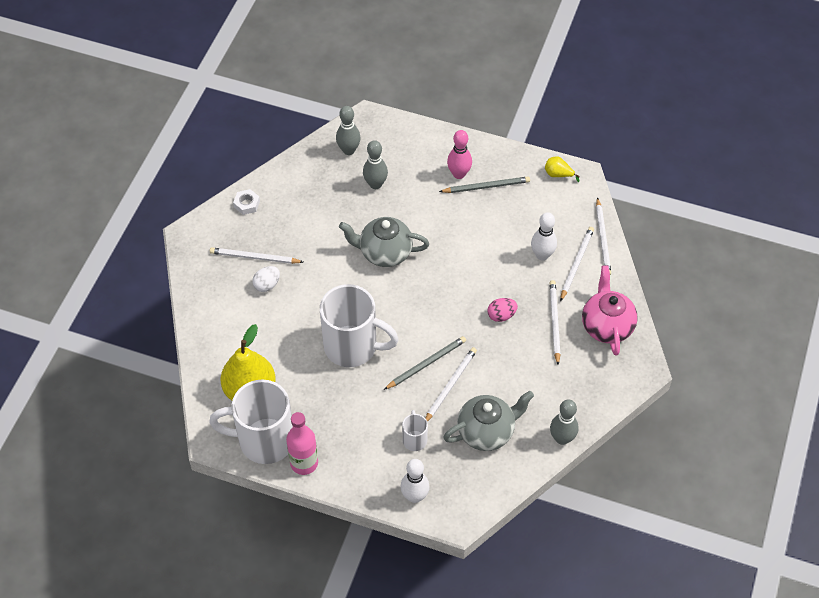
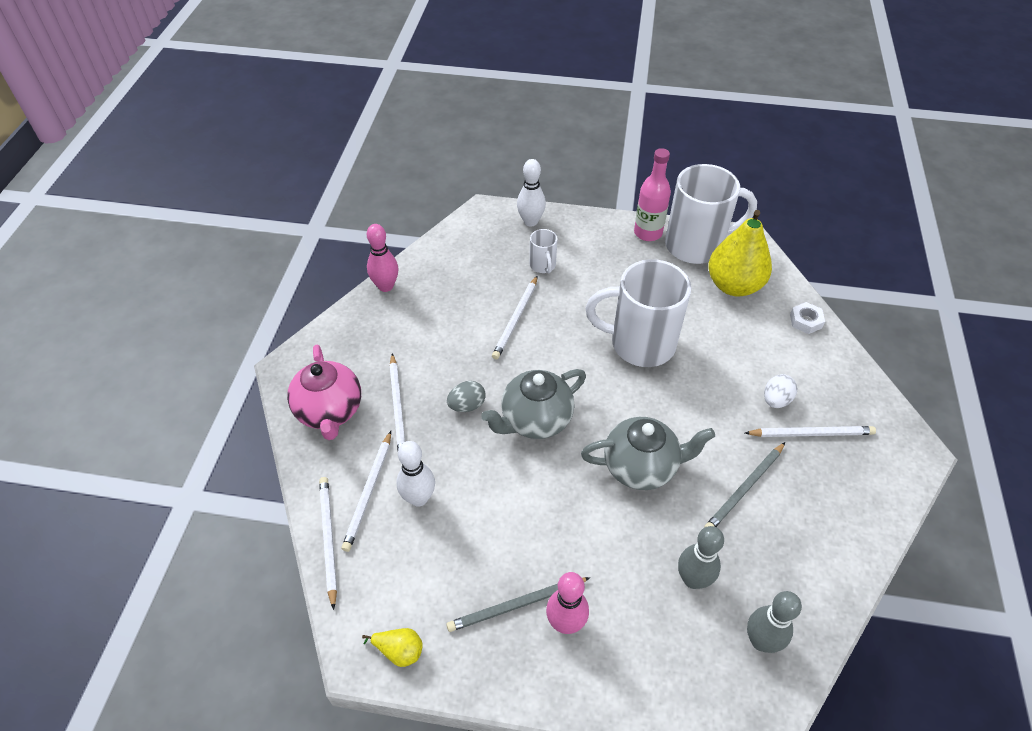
camera: 170 degrees right, 5 degrees down
white nut [233,189,260,215] -> white nut moved to [790,302,825,334]
grey pencil [384,336,466,390] -> grey pencil moved to [704,442,785,528]
grey teapot [443,391,534,451] -> grey teapot moved to [481,369,586,439]
pink egg [487,298,518,322] -> grey egg [447,381,485,412]
grey bowling pin [550,400,579,445] -> pink bowling pin [367,224,398,292]

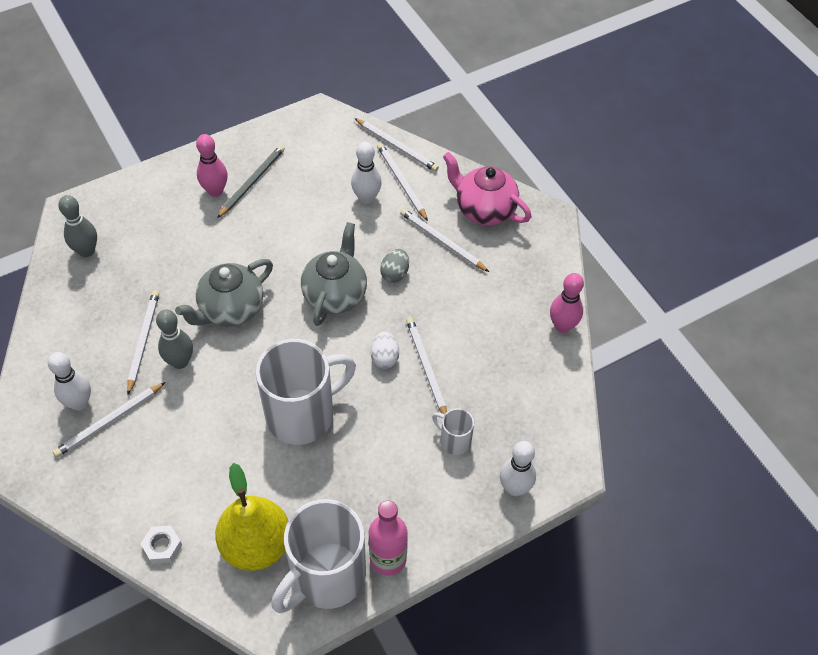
camera: 140 degrees right, 5 degrees up
yellow pear [362,628,423,667] -> none
grey bowling pin [678,526,724,589] -> grey bowling pin moved to [156,309,193,369]
grey pencil [704,442,785,528] -> white pencil [127,290,159,395]
white egg [764,374,797,408] -> white egg moved to [371,332,399,369]
none -> white bowling pin [48,352,91,410]

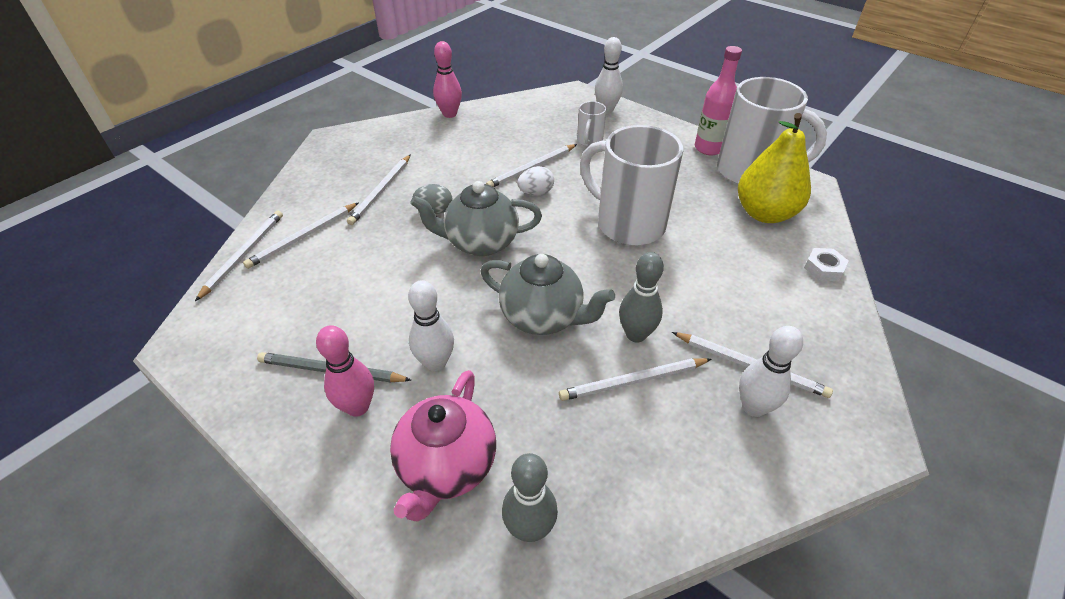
camera: 110 degrees left, 10 degrees down
white bowling pin [351,142,382,204] -> white bowling pin moved to [408,280,454,371]
pink teapot [443,152,531,225] -> pink teapot moved to [390,370,496,521]

